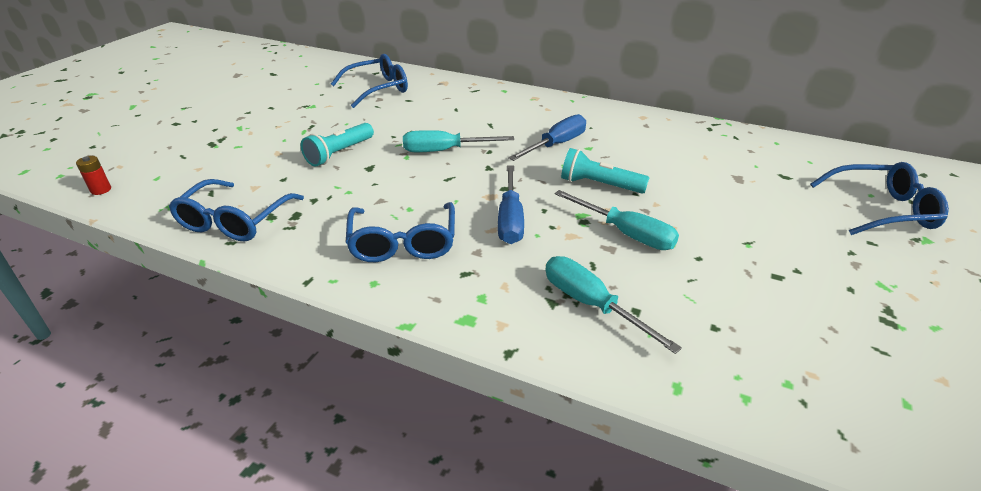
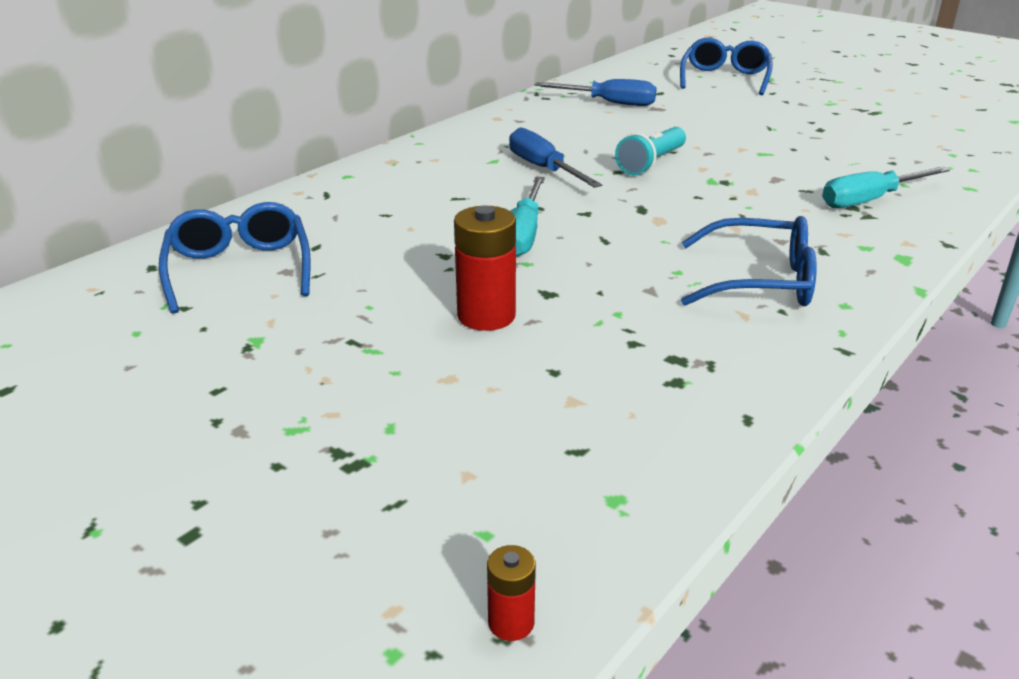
camera: 75 degrees left, 5 degrees down
blue glasses [169,179,304,242] -> none
turquoise flashlight [301,123,374,167] -> red battery [454,206,516,331]
blue screwdriver [498,165,524,244] -> blue screwdriver moved to [535,79,657,106]
turquoise screwdriver [555,190,679,250] -> none

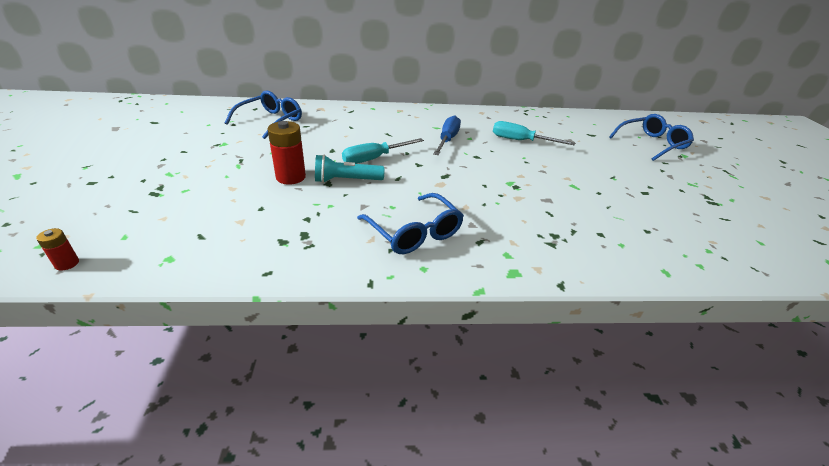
camera: 45 degrees right, 5 degrees up
blue screwdriver [535,79,657,106] -> none
turquoise flashlight [615,127,686,175] -> turquoise flashlight moved to [315,155,385,183]
turquoise screwdriver [822,166,950,208] -> turquoise screwdriver moved to [493,121,575,146]

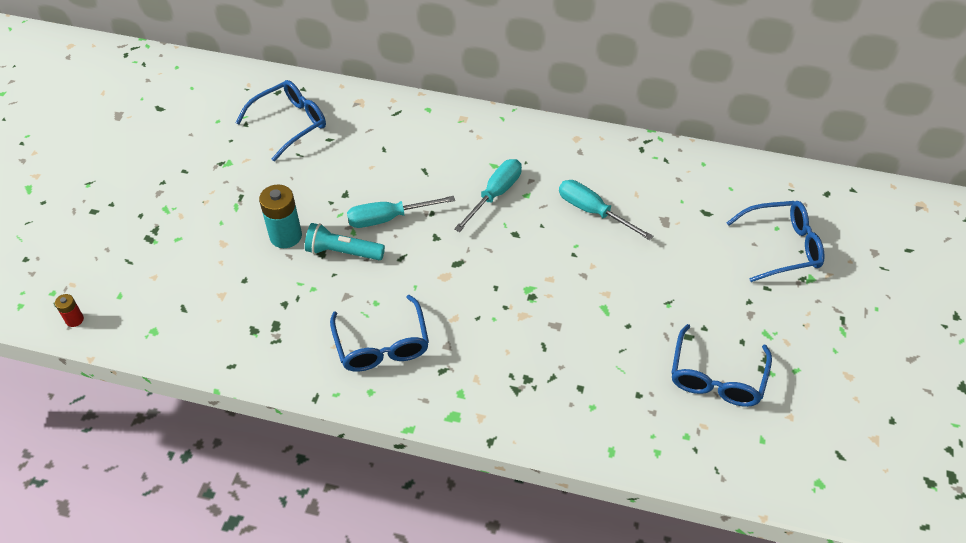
camera: 20 degrees right, 15 degrees up
red battery [267,121,306,185] -> turquoise battery [259,184,302,248]
blue screwdriver [433,115,461,155] -> turquoise screwdriver [454,159,522,232]
none -> blue glasses [671,324,772,407]

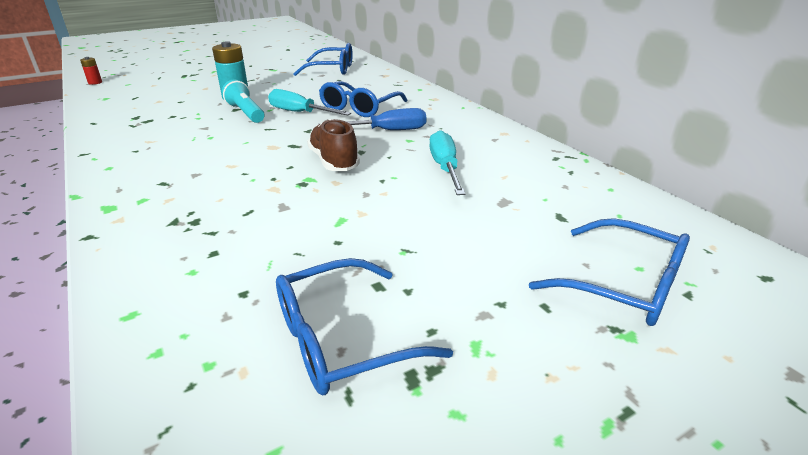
camera: 45 degrees right, 20 degrees down
blue glasses [330,295,429,372] -> blue glasses moved to [319,81,408,117]
turquoise screwdriver [454,159,522,232] -> blue screwdriver [318,108,426,130]
none -> brown shoe [307,119,360,171]

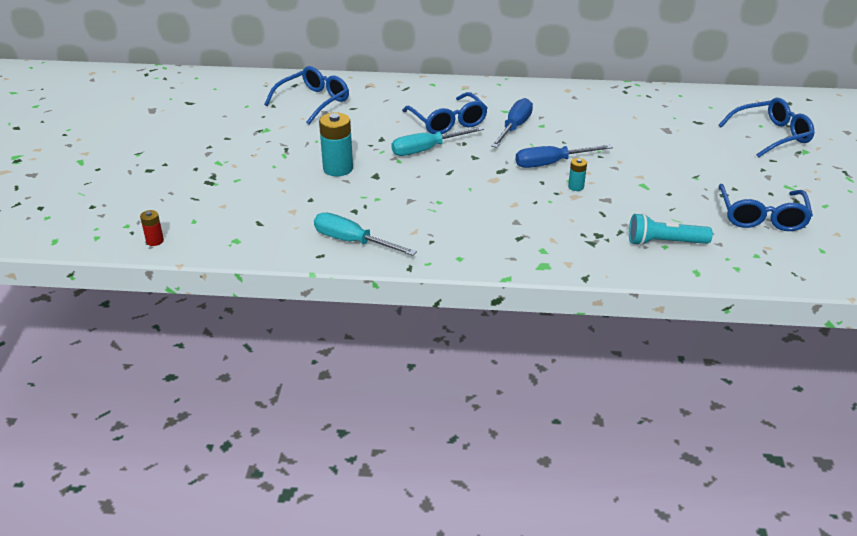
camera: 55 degrees left, 5 degrees up
turquoise flashlight [222,80,265,123] -> turquoise flashlight moved to [629,213,713,246]
brown shoe [307,119,360,171] -> blue screwdriver [515,144,613,168]
turquoise screwdriver [429,130,465,195] -> turquoise screwdriver moved to [314,213,417,256]
none -> turquoise battery [568,158,587,191]

